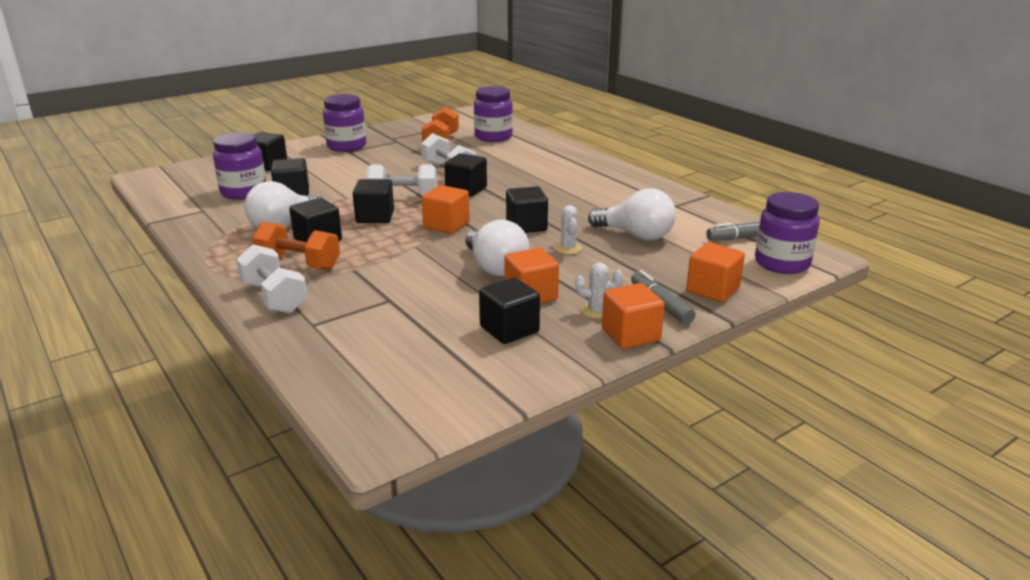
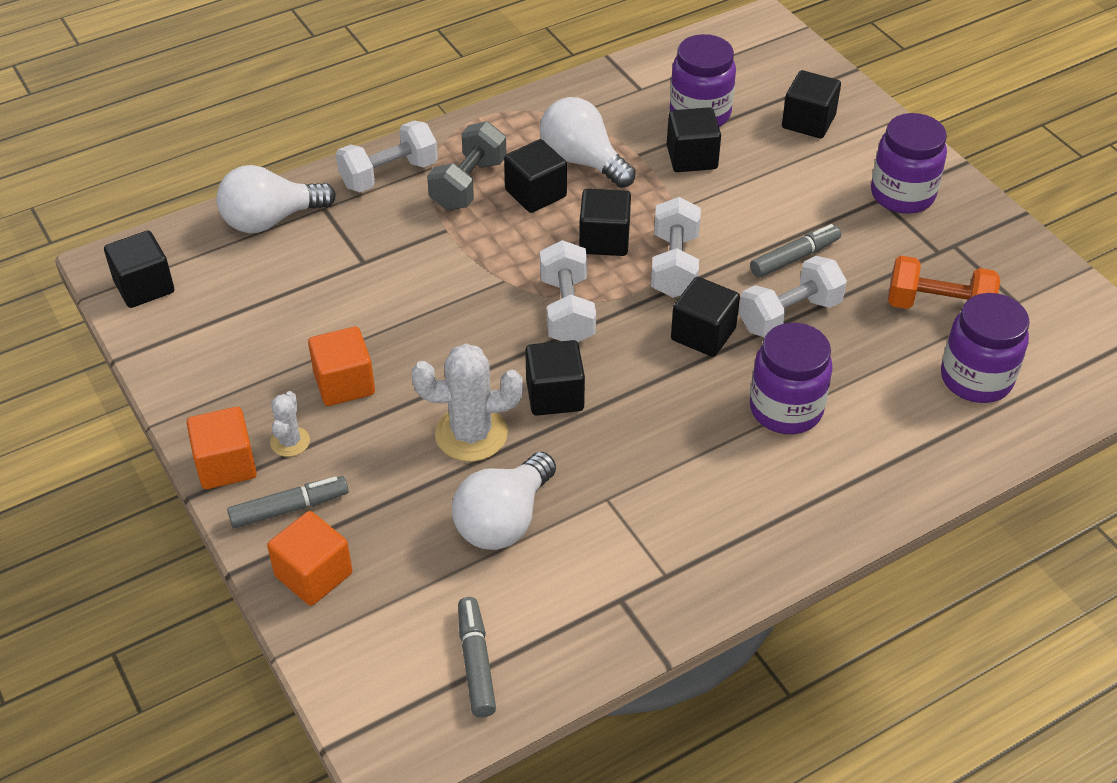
camera: 95 degrees right, 20 degrees up
orange dumbbell [252,222,340,270] -> grey dumbbell [427,121,507,210]
orange cube [422,185,470,234] -> white dumbbell [540,240,596,342]
white light bulb [465,219,530,276] -> white light bulb moved to [216,165,336,233]
black cube [479,277,540,344] -> black cube moved to [104,230,174,308]
white cactus [555,205,582,254] -> white cactus [412,344,523,462], size x1.85
purple jar [755,192,820,274] -> purple jar moved to [750,323,833,434]
none -> grey marker [750,224,841,278]

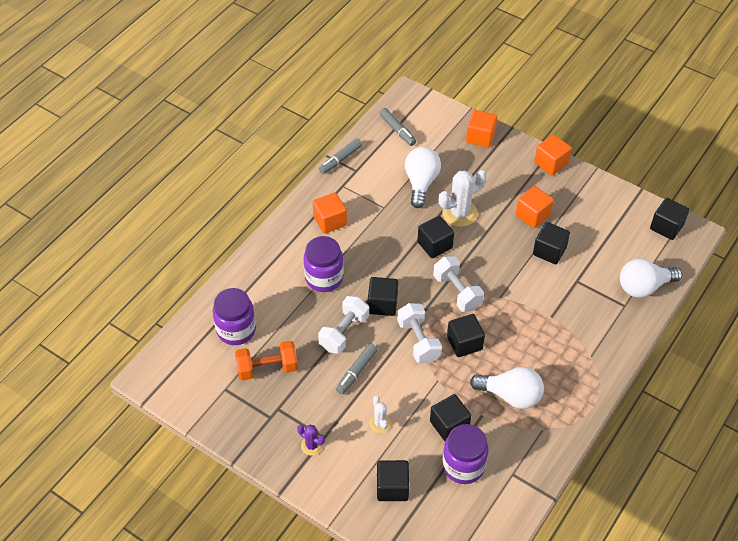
camera: 155 degrees right, 5 degrees up
white light bulb [216,165,336,233] -> white light bulb turned 150 degrees counterclockwise [620,258,683,298]
grey marker [227,476,349,528] -> grey marker moved to [319,138,362,174]
white cactus [270,391,310,457] -> white cactus moved to [369,396,391,433]
white dumbbell [336,120,438,192] -> none
grey dumbbell [427,121,507,210] -> none
black cube [504,139,567,213] -> black cube moved to [533,222,570,264]
purple jar [871,113,947,214] -> purple cactus [297,425,325,456]
none -> orange cube [313,192,347,234]

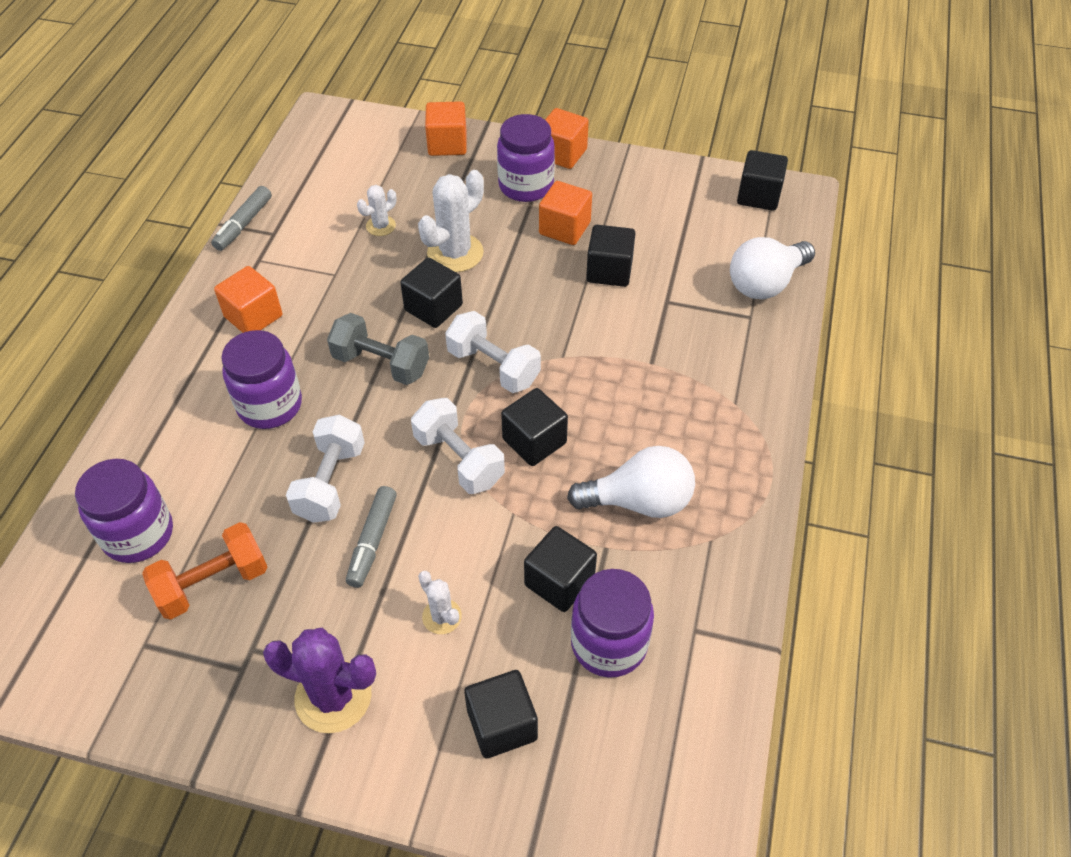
camera: 20 degrees left, 0 degrees up
purple cactus [297,425,325,456] -> purple cactus [263,628,376,733], size x1.85
black cube [368,277,398,316] -> none
grey marker [379,108,416,146] -> none
white light bulb [405,147,441,208] -> white cactus [357,185,396,236]
none -> grey dumbbell [327,313,429,385]
none -> purple jar [497,114,555,202]

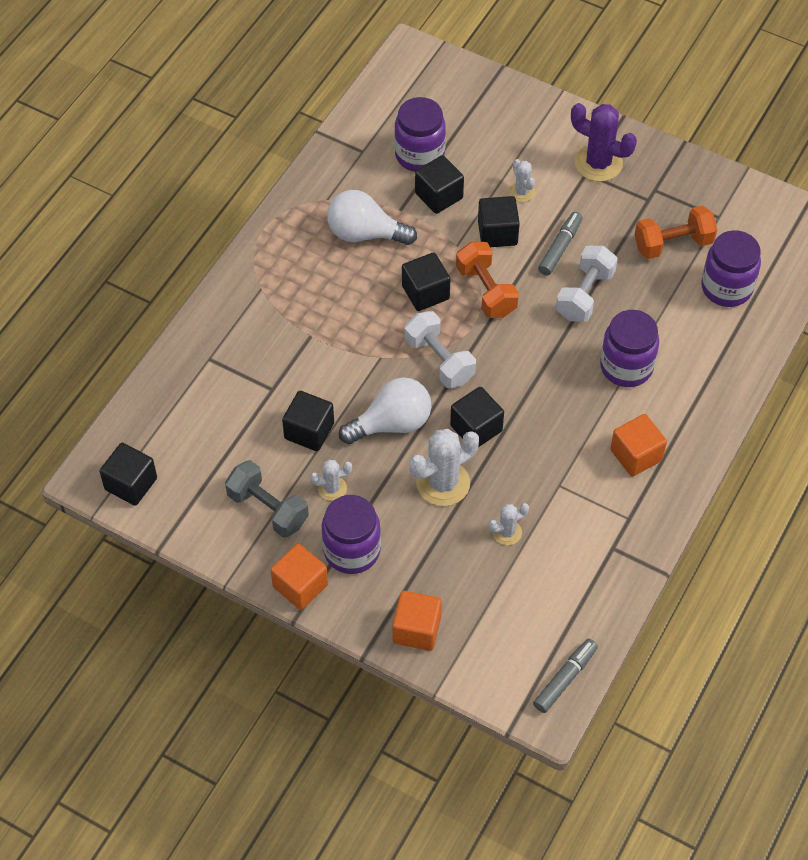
camera: 165 degrees left, 5 degrees up
grey marker [211,186,272,251] -> grey marker moved to [533,639,598,713]
grey dumbbell [327,313,429,385] -> grey dumbbell moved to [225,460,309,538]
white dumbbell [411,398,505,494] -> orange dumbbell [456,242,519,318]
black cube [464,670,538,759] -> black cube moved to [478,196,520,247]
orange cube [539,181,592,245] -> white cactus [310,460,352,501]
white light bulb [730,237,815,299] -> white light bulb moved to [339,377,431,444]

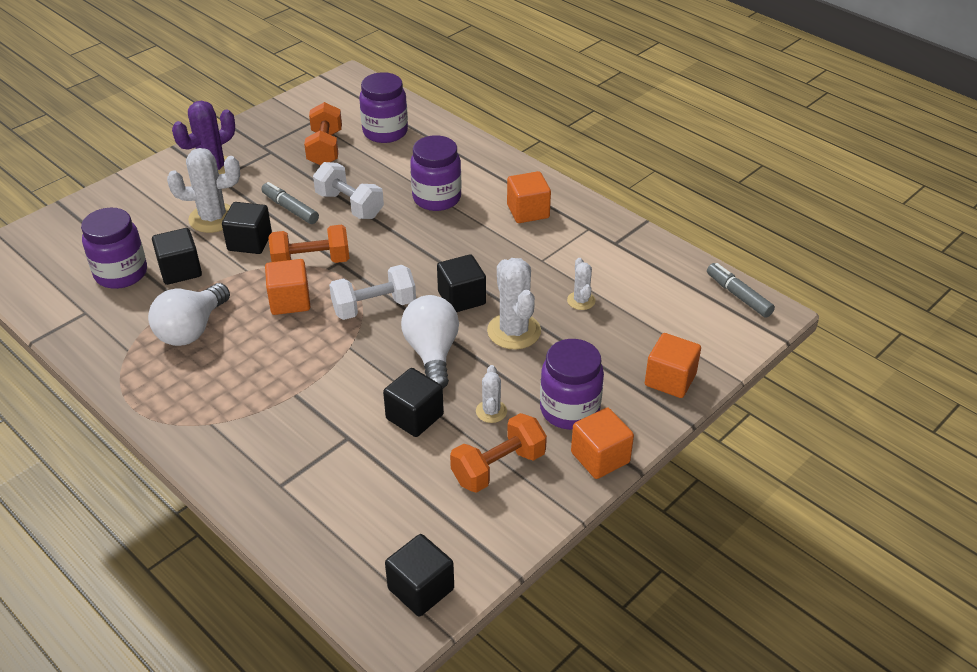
camera: 75 degrees left, 15 degrees down
grey dumbbell [225,460,309,538] -> orange dumbbell [450,413,547,493]
black cube [402,252,450,311] -> orange cube [265,259,310,315]
white cactus [509,159,535,202] -> white cactus [167,148,240,233], size x1.85

